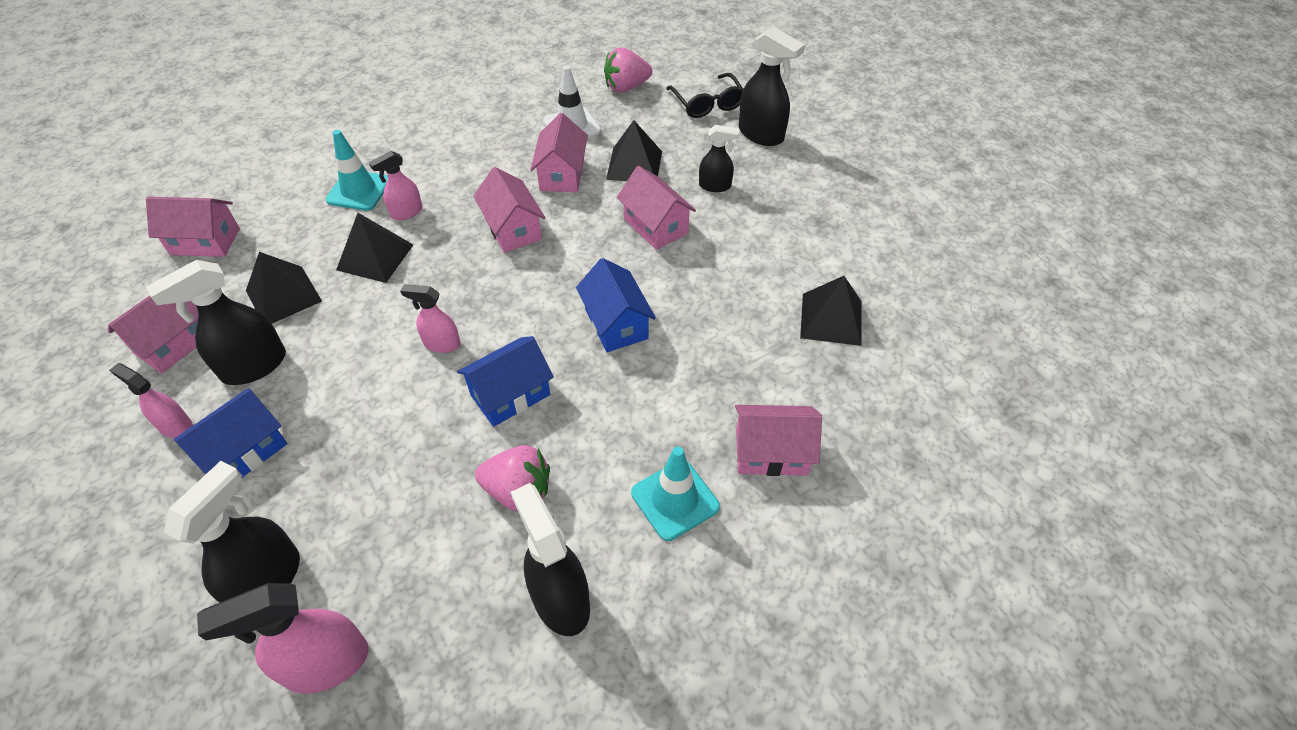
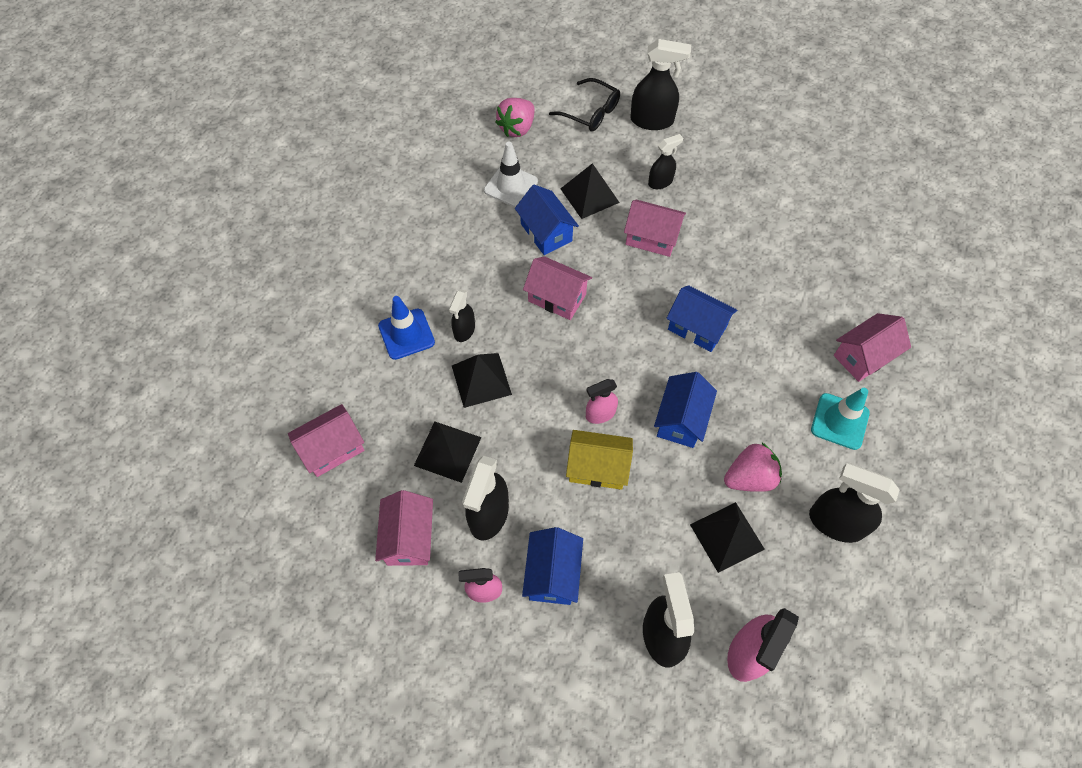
camera: 35 degrees left, 10 degrees up
turquoise traffic cone [326,130,388,211] -> blue traffic cone [378,296,435,360]
pink spray bottle [369,151,422,220] -> black spray bottle [449,289,475,342]
pink house [530,113,588,192] -> blue house [515,185,579,255]
black pyramid [800,276,862,346] -> black pyramid moved to [690,502,765,573]
none -> yellow house [566,430,633,490]

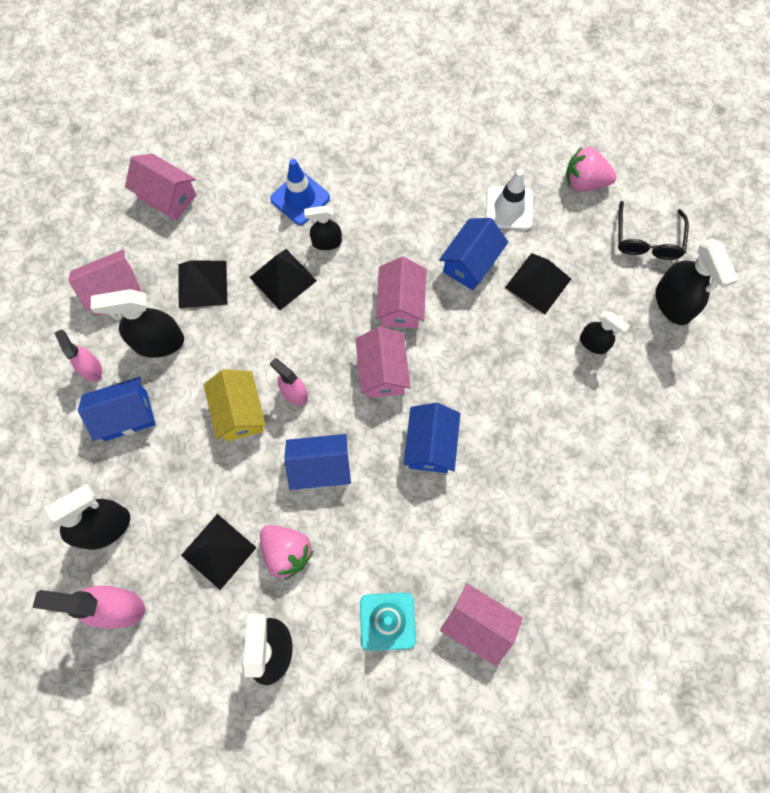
camera: 65 degrees right, 10 degrees up
pink house [624,200,686,257] -> pink house moved to [355,326,411,398]

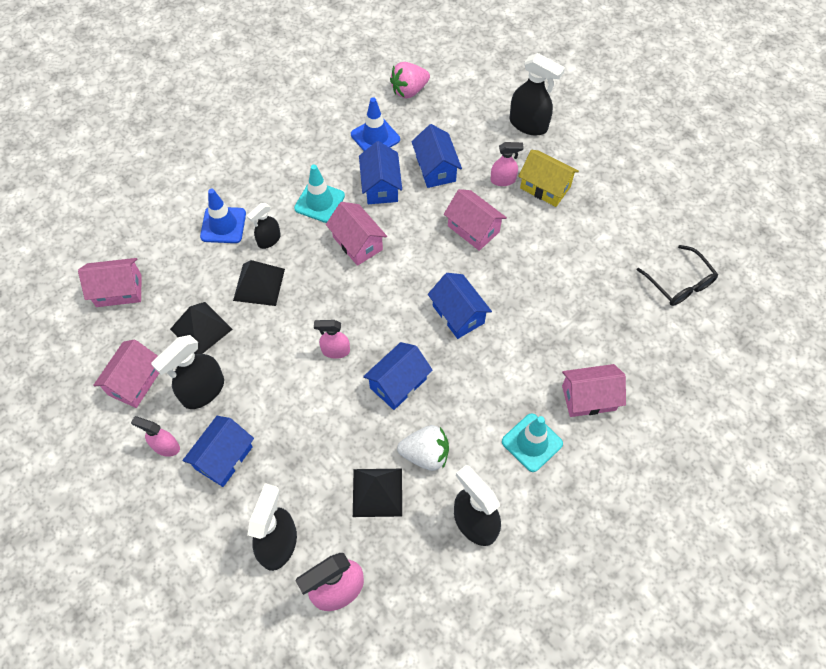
camera: 40 degrees left, 10 degrees down
yellow house [204,369,266,442] -> yellow house moved to [518,150,579,207]
pink strawberry [260,525,314,580] -> white strawberry [397,425,449,471]
pink house [355,326,411,398] -> pink house moved to [444,189,507,251]
white traffic cone [486,169,533,230] -> blue traffic cone [351,97,400,151]
black pyramid [505,253,571,314] -> blue house [412,124,462,188]
black spray bottle [580,311,630,354] -> pink spray bottle [490,142,524,186]
black glasses [618,201,689,260] -> black glasses moved to [637,245,718,306]
none -> turquoise traffic cone [294,165,345,223]

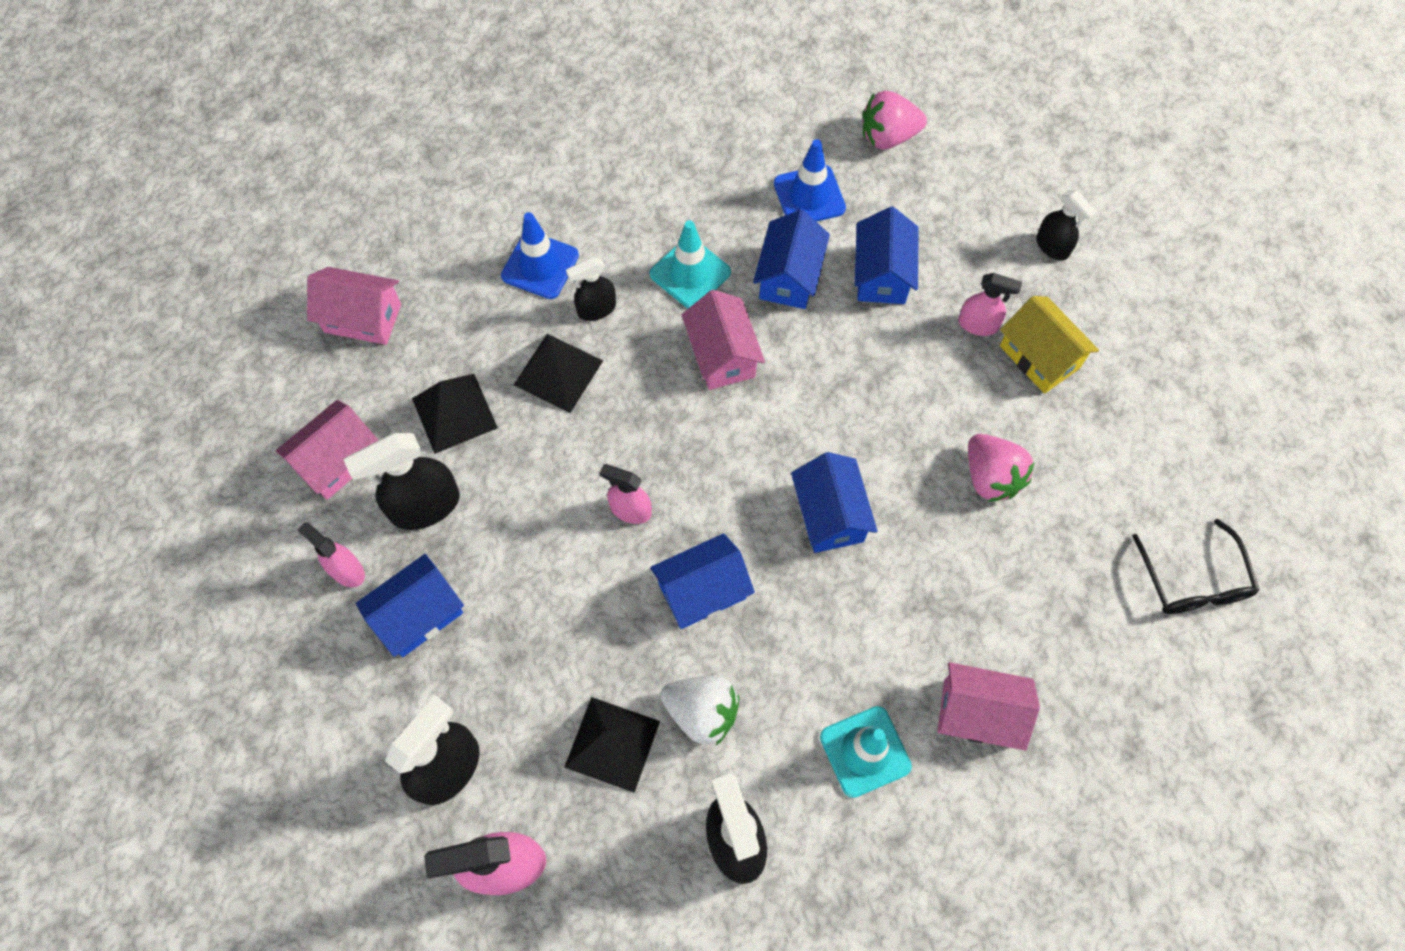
camera: 20 degrees right, 5 degrees up
pink house [444,189,507,251] -> none
black spray bottle [510,53,565,135] -> black spray bottle [1036,190,1097,261], size x0.60
none -> pink strawberry [968,434,1035,502]

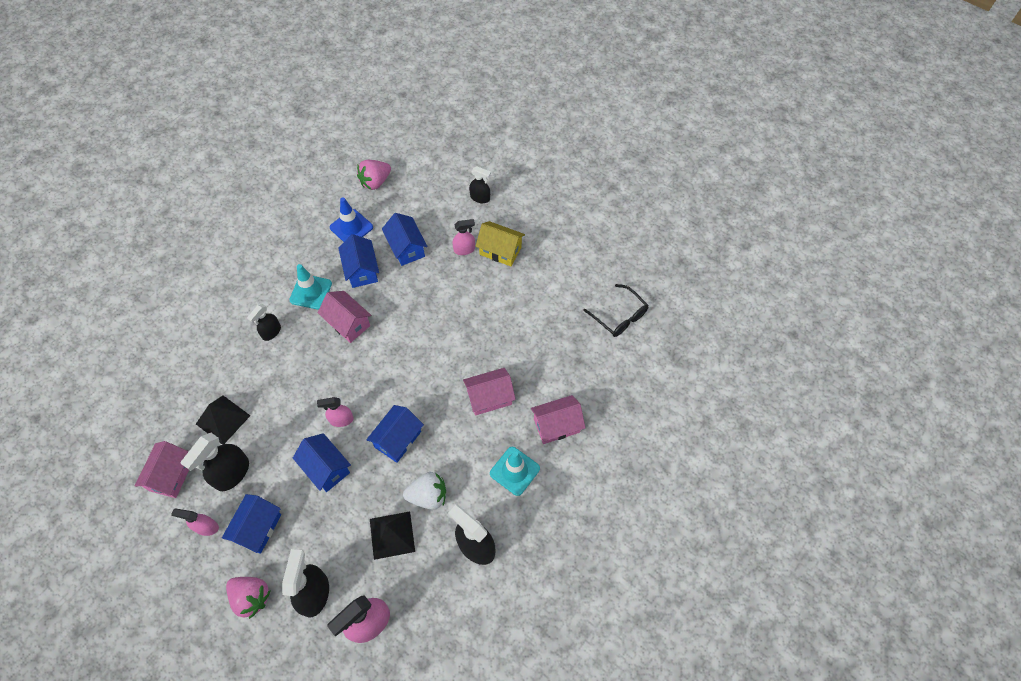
camera: 30 degrees left, 5 degrees down
pink house [307,267,401,345] -> pink house moved to [463,368,516,415]
blue traffic cone [501,212,579,299] -> none
black pyramid [514,334,603,413] -> none
blue house [791,452,878,553] -> blue house moved to [293,433,351,492]
pink strawberry [968,434,1035,502] -> pink strawberry moved to [226,577,271,619]

